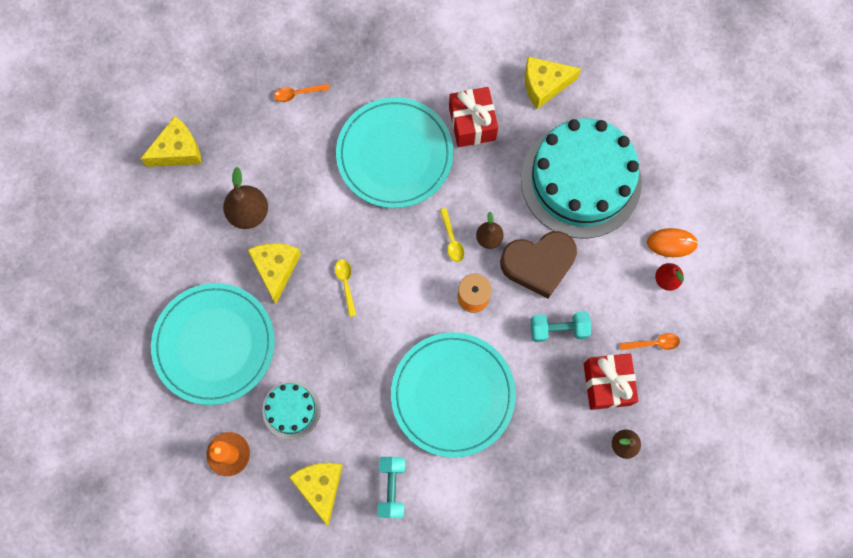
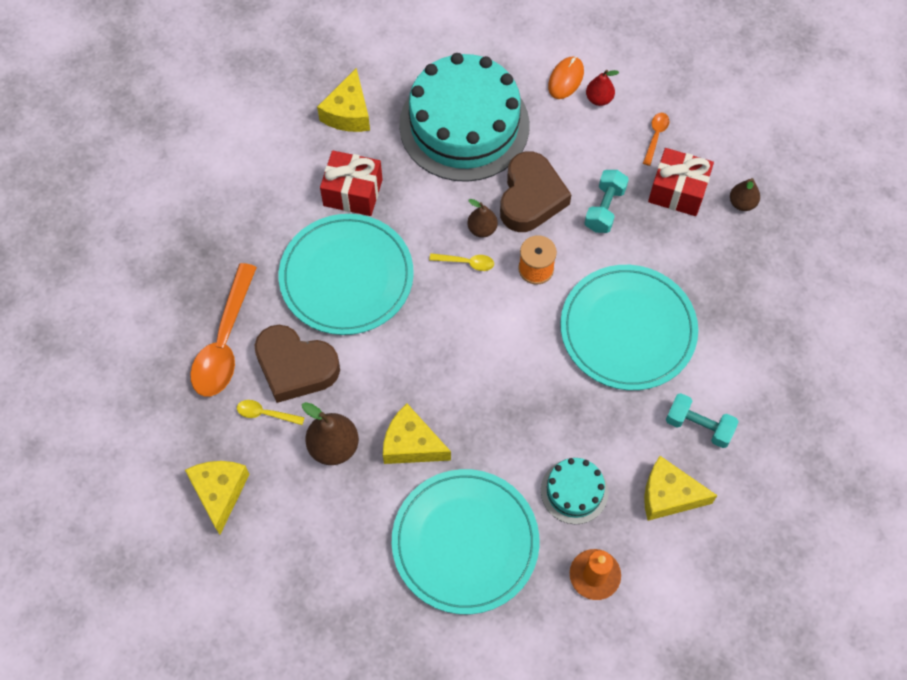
camera: 65 degrees left, 10 degrees down
orange spoon [274,84,330,102] -> orange spoon [190,263,257,396], size x2.25
yellow spoon [335,259,356,317] -> yellow spoon moved to [237,400,305,425]
none -> brown heart [254,325,340,403]

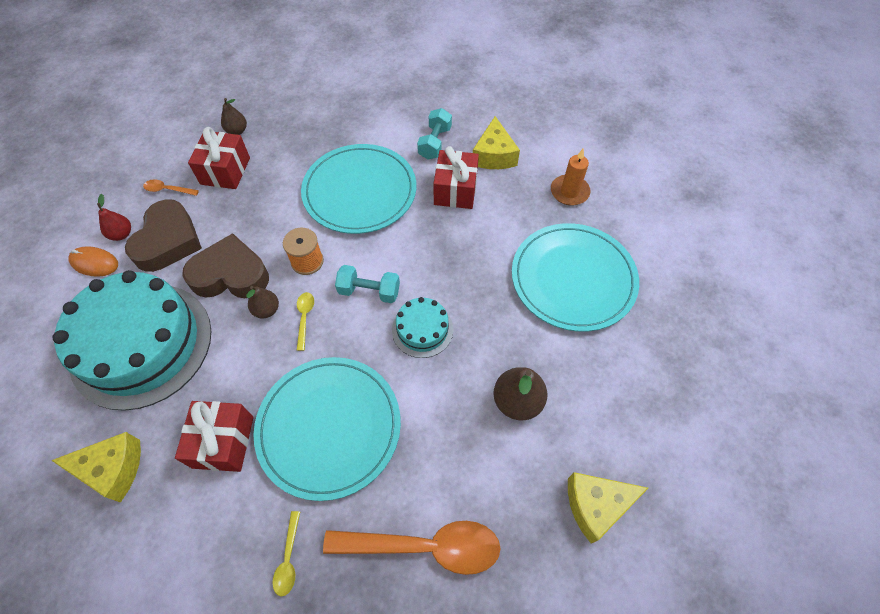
camera: 100 degrees left, 5 degrees down
yellow spoon [237,400,305,425] -> yellow spoon moved to [273,511,300,596]
brown heart [254,325,340,403] -> brown heart moved to [125,199,202,272]
yellow cheese [383,404,451,464] -> none
turquoise cake [541,458,609,524] -> turquoise cake moved to [392,297,453,358]
turquoise dumbbell [584,170,629,233] -> turquoise dumbbell moved to [335,265,400,303]
none -> red gift [433,146,479,209]

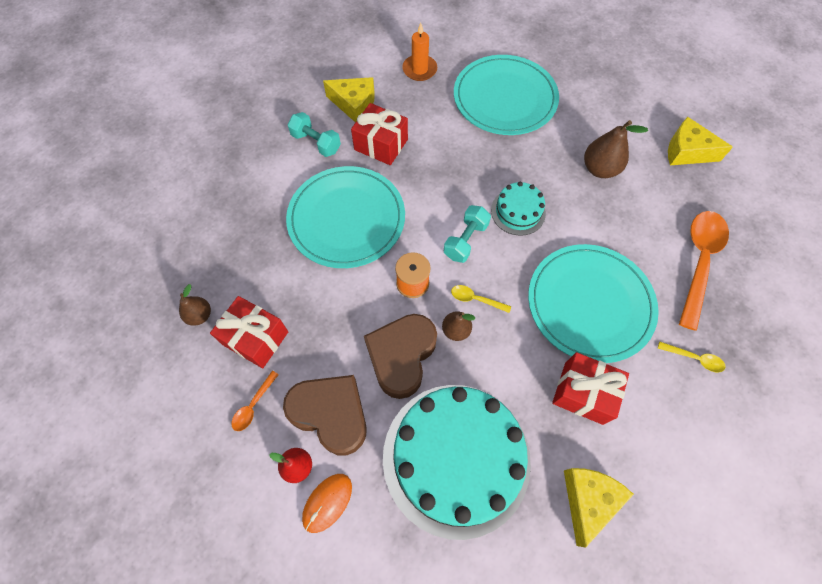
camera: 70 degrees left, 5 degrees up
yellow cheese [568,472,648,543] -> yellow cheese turned 105 degrees clockwise [668,117,733,165]

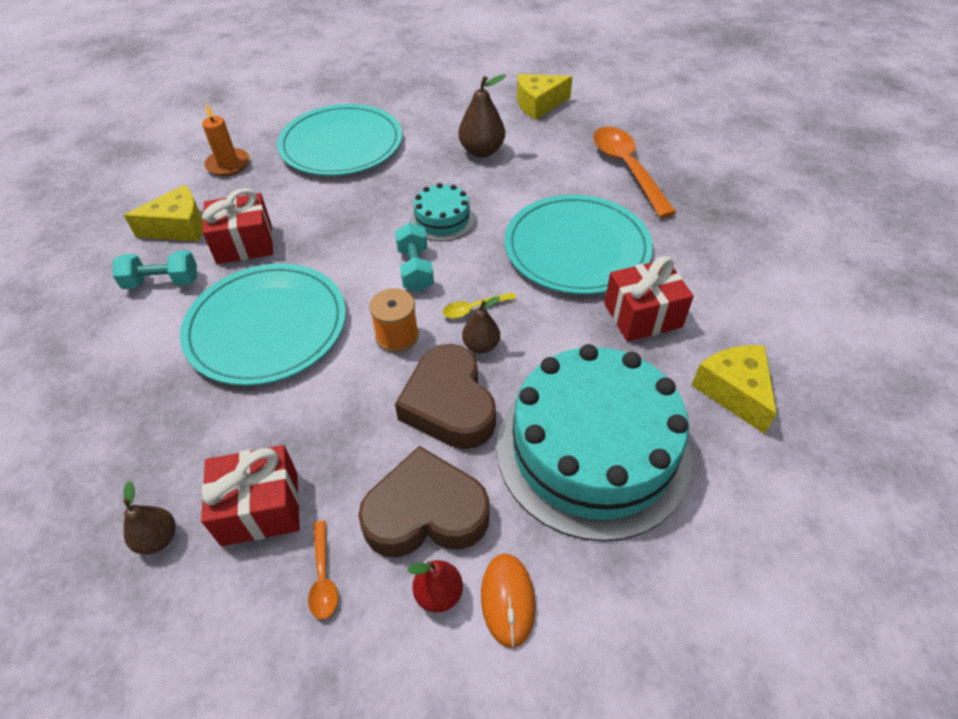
camera: 40 degrees left, 15 degrees down
yellow spoon [658,341,726,373] -> none

